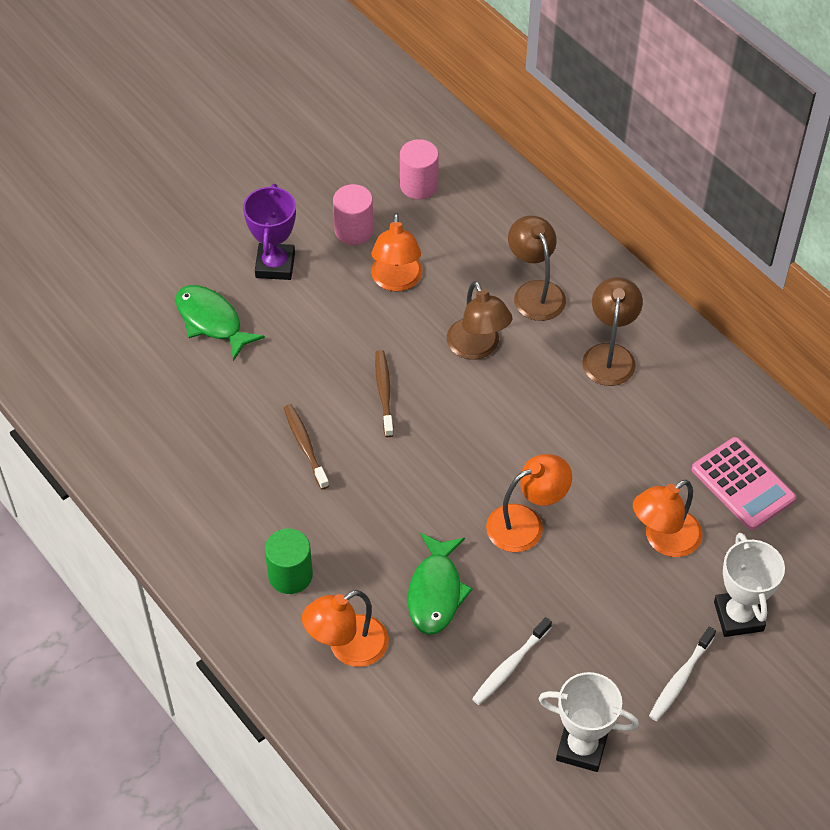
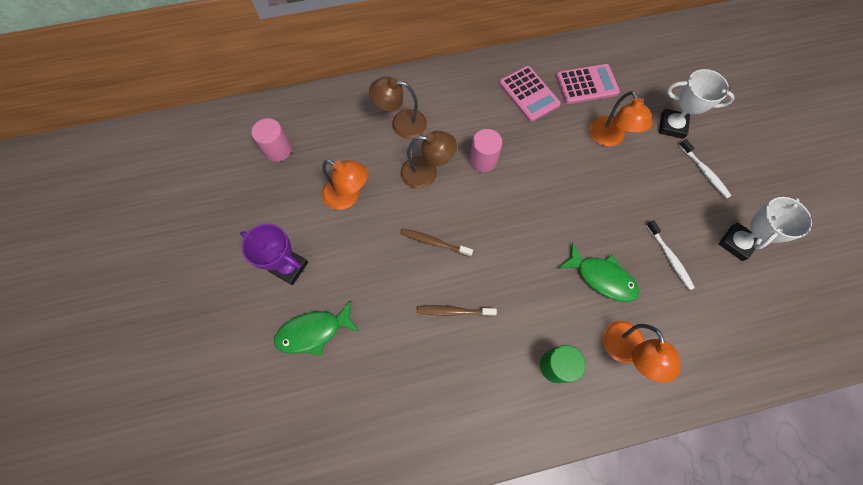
camera: 65 degrees left, 15 degrees up
pink cylinder [333,184,373,245] -> pink cylinder moved to [470,129,502,172]
orange lamp [486,454,572,552] -> none
brown lamp [582,277,643,386] -> none
none -> pink calculator [499,66,561,122]

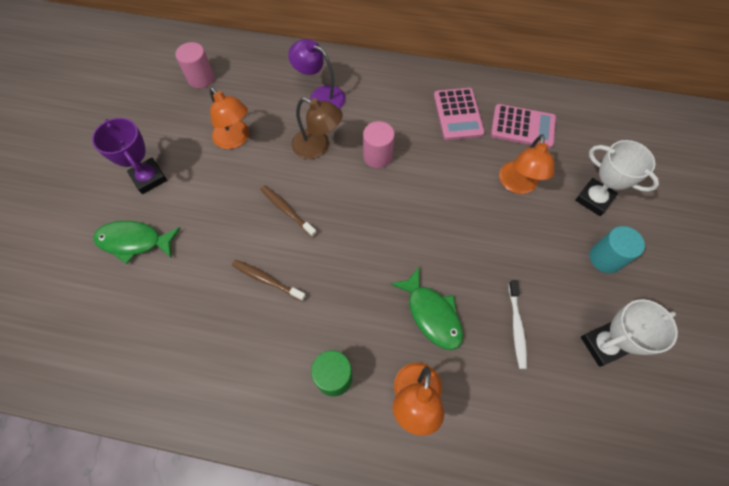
camera: 25 degrees right, 5 degrees down
brown lamp [369,76,427,139] -> purple lamp [288,39,346,109]
white toothbrush [679,139,732,199] -> turquoise cylinder [589,226,645,273]

